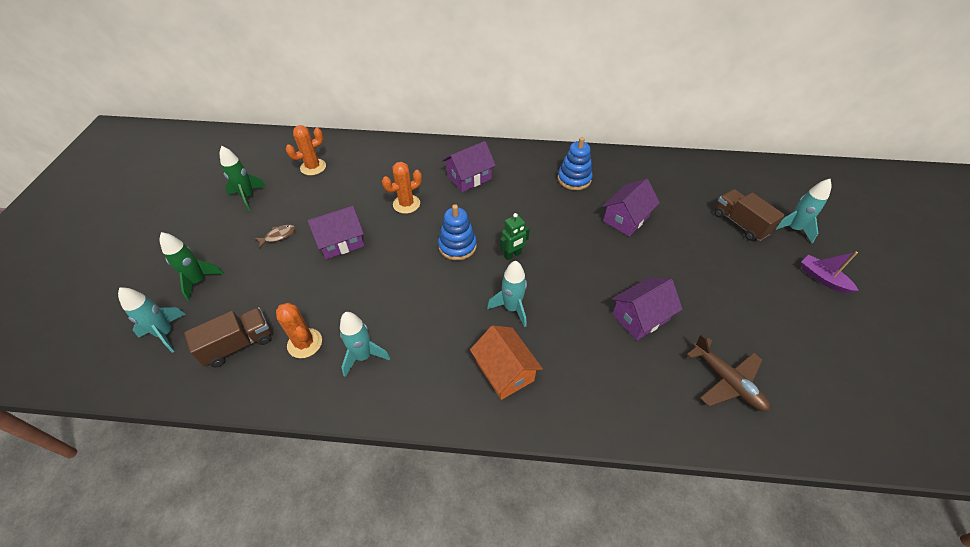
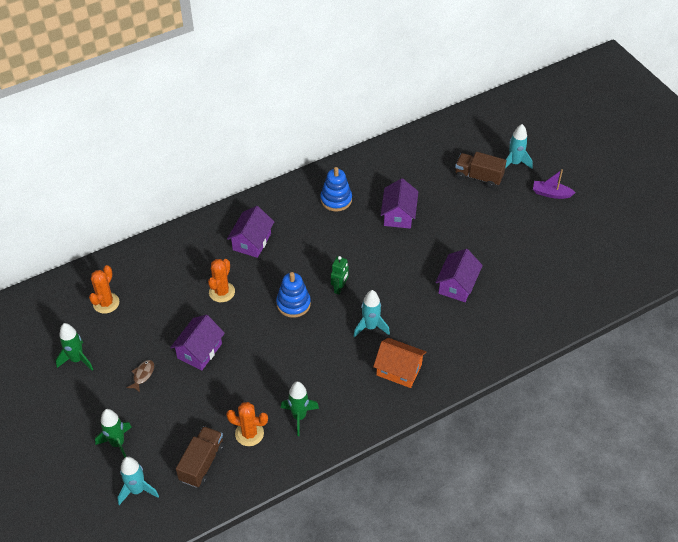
camera: 35 degrees left, 0 degrees up
turquoise rocket [340,312,390,377] -> green rocket [281,381,319,436]
brown plane [686,334,770,411] -> none

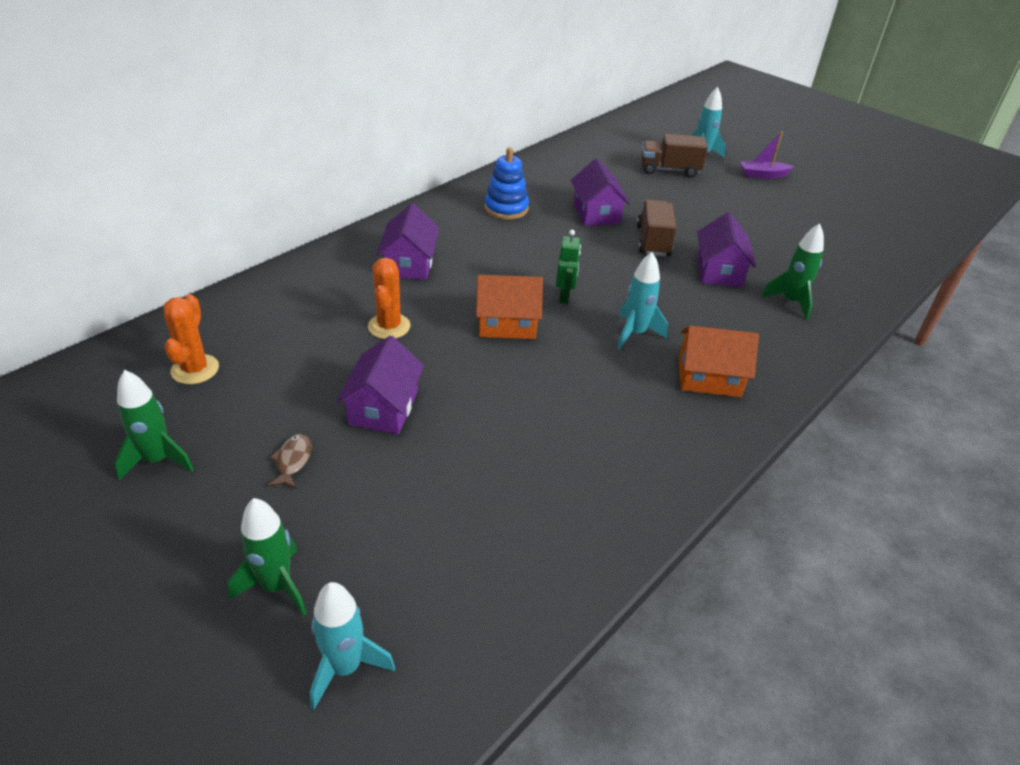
camera: 20 degrees left, 10 degrees down
brown truck [176,426,224,487] -> brown truck moved to [637,199,677,256]
orange cactus [226,402,268,446] -> none
blue stacking toy [276,272,311,318] -> orange house [476,275,543,339]
green rocket [281,381,319,436] -> green rocket moved to [761,223,824,320]

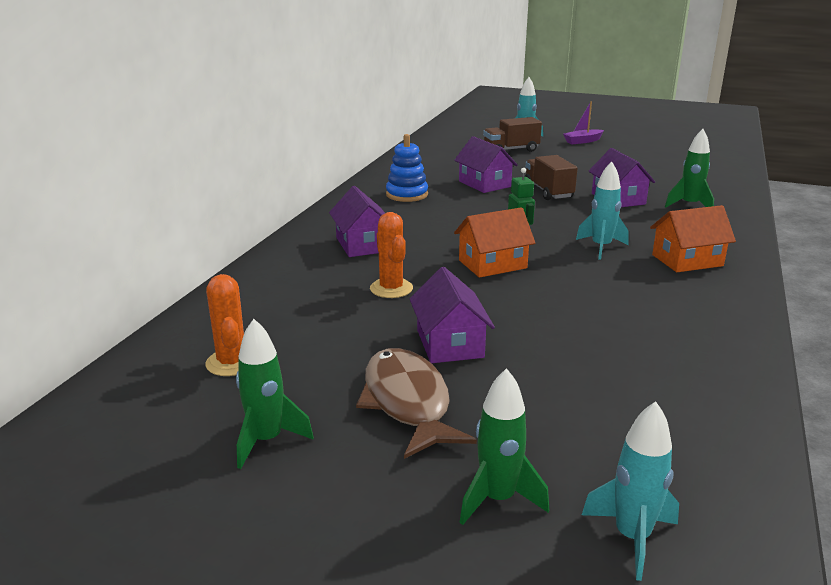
camera: 20 degrees left, 15 degrees down
brown fish [268,434,311,489] -> brown fish [356,348,477,459], size x2.26

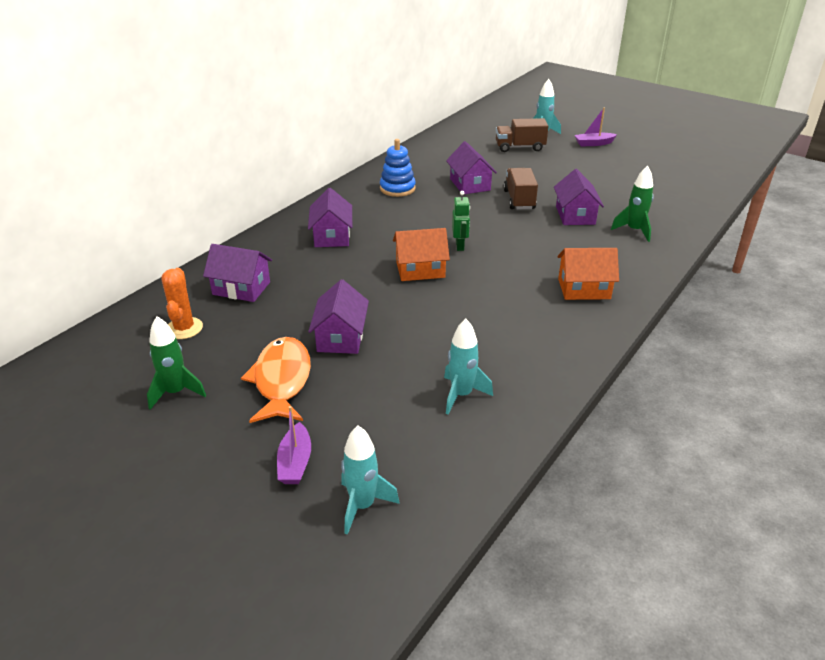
camera: 15 degrees right, 10 degrees up
brown fish [356,348,477,459] -> orange fish [241,337,311,423]
orange cactus [370,212,413,298] -> none
green rocket [459,368,549,525] -> purple boat [277,406,311,484]
turquoise rocket [576,161,629,260] -> turquoise rocket moved to [444,319,493,414]
none -> purple house [203,244,272,302]

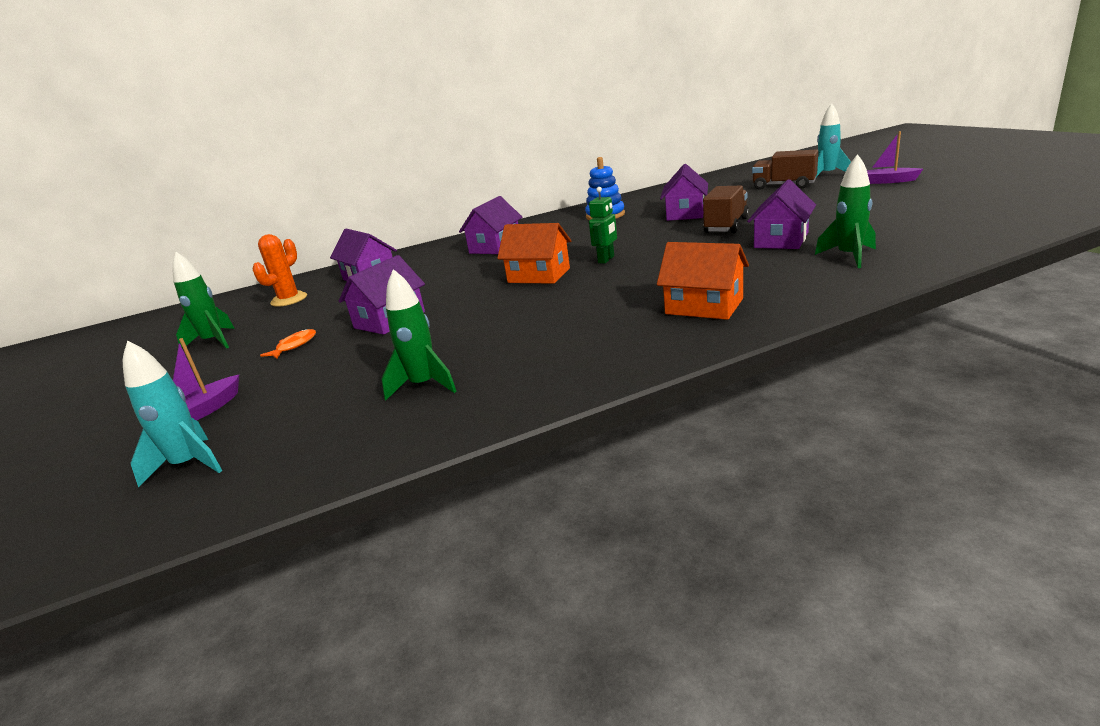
camera: 35 degrees right, 10 degrees down
orange fish [241,337,311,423] -> orange fish [260,329,316,359], size x0.44
turquoise rocket [444,319,493,414] -> green rocket [381,269,457,401]

